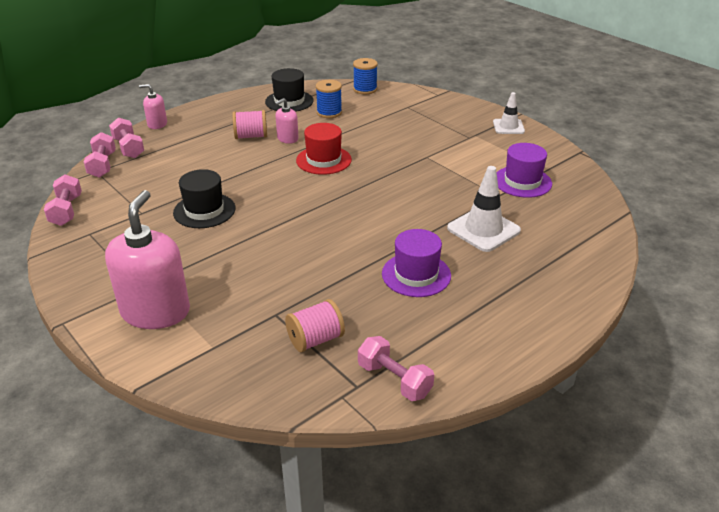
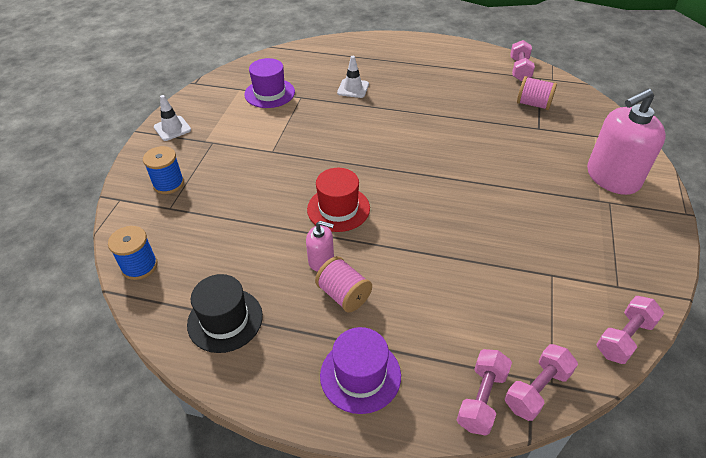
camera: 125 degrees left, 10 degrees up
pink soap dispenser [139,84,167,129] -> none
black hat [173,169,235,228] -> none
blue spool [316,80,342,118] -> blue spool moved to [143,146,184,194]
purple hat [382,229,451,297] -> purple hat moved to [320,327,401,414]
white traffic cone [447,166,521,252] -> white traffic cone [337,56,369,98], size x0.63

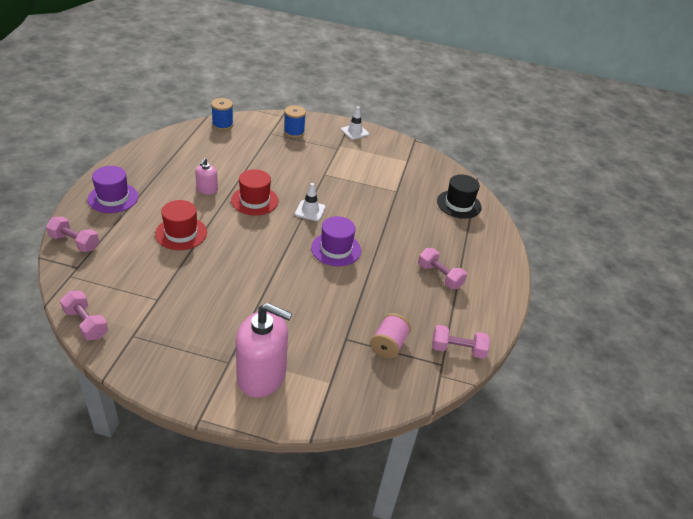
camera: 85 degrees right, 5 degrees down
black hat [187,274,263,353] -> black hat moved to [437,174,481,219]
purple hat [244,58,295,108] -> purple hat moved to [311,216,361,266]
pink spool [315,256,372,312] -> none
white traffic cone [337,56,369,98] -> white traffic cone moved to [295,183,326,221]
pink dumbbell [505,344,578,421] -> pink dumbbell moved to [418,248,467,289]
pink soap dispenser [587,89,666,195] -> pink soap dispenser turned 135 degrees clockwise [236,303,293,398]
none -> red hat [155,200,207,250]

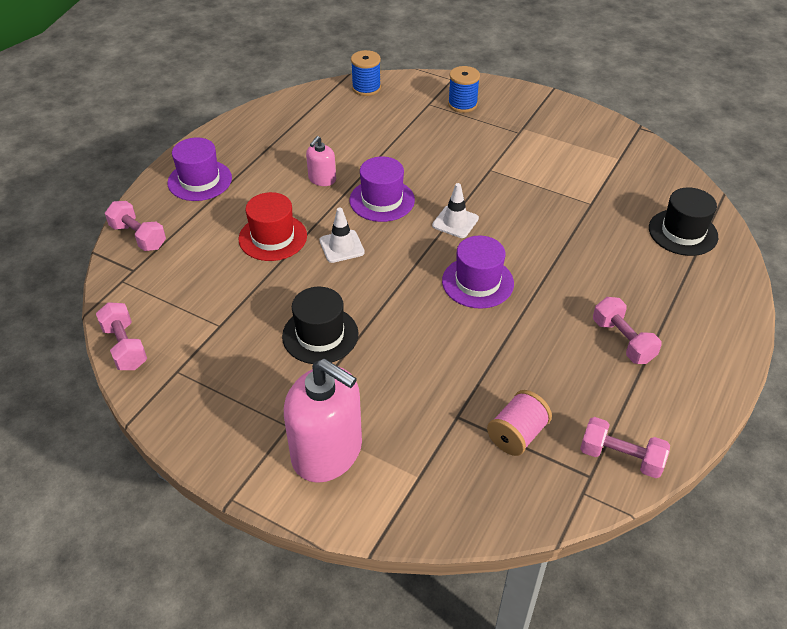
camera: 20 degrees right, 5 degrees up
red hat [231,169,278,215] -> purple hat [350,156,415,222]
white traffic cone [341,106,369,140] -> white traffic cone moved to [319,207,365,263]
none -> black hat [282,287,359,364]

